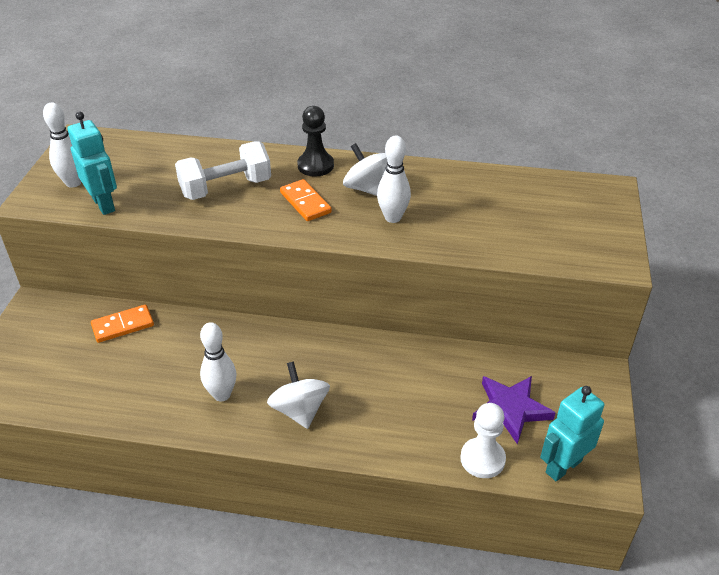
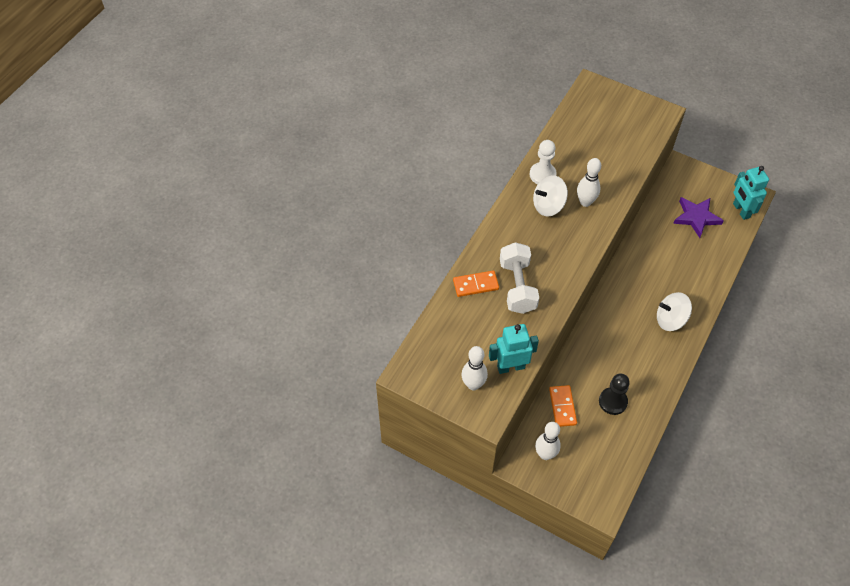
camera: 70 degrees left, 15 degrees up
white bowling pin [200,322,236,401] -> white bowling pin moved to [535,422,561,460]
orange domino [280,179,332,221] -> orange domino moved to [453,271,499,297]
black pawn [297,106,334,177] -> black pawn moved to [599,373,630,415]
white pawn [460,403,506,478] -> white pawn moved to [530,140,557,184]

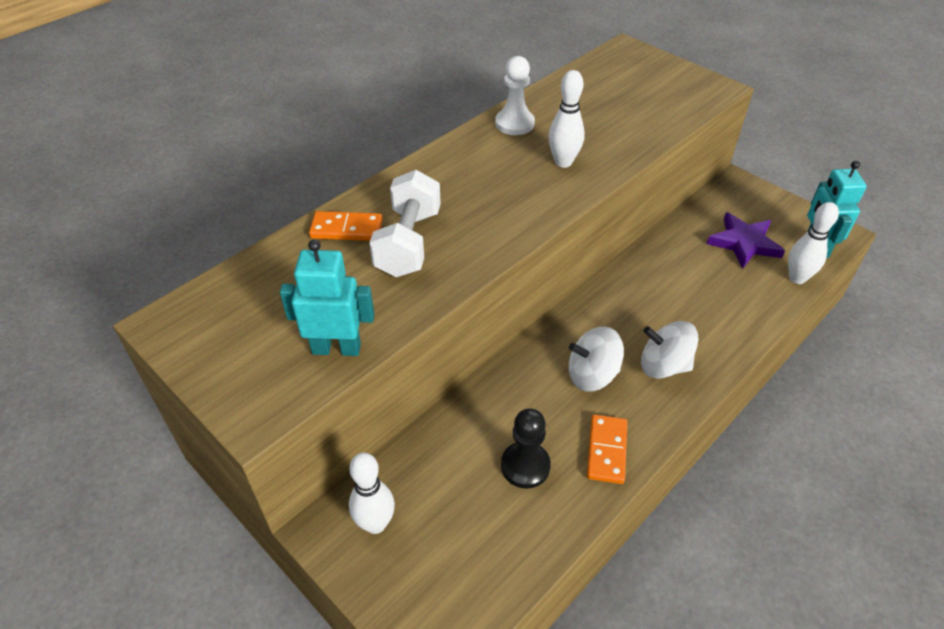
camera: 15 degrees right, 10 degrees down
white bowling pin [461,346,488,390] -> white bowling pin moved to [788,202,839,284]
white spinning top [533,175,568,216] -> white spinning top moved to [569,326,624,391]
orange domino [549,385,577,427] -> orange domino moved to [587,414,627,484]

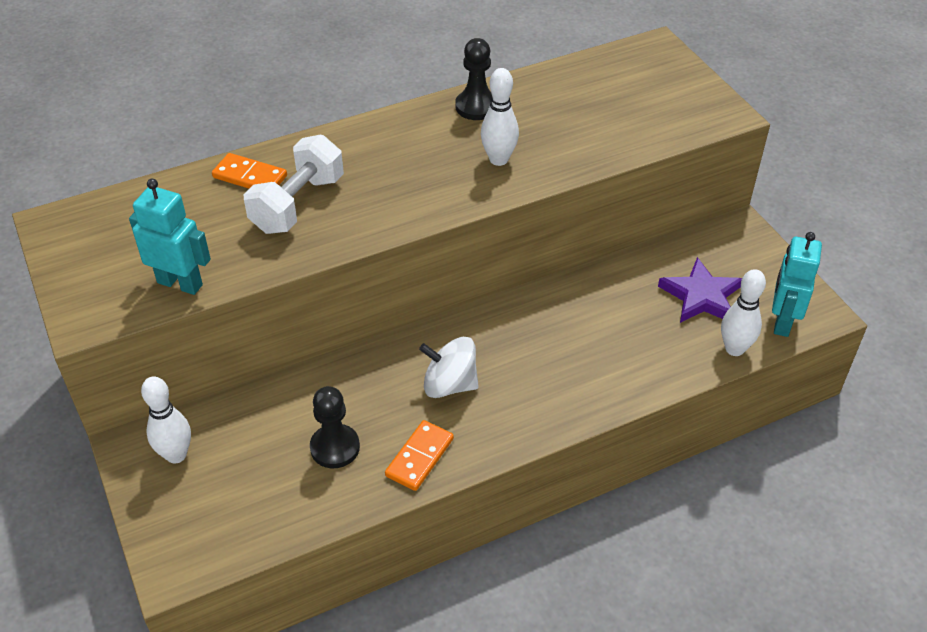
camera: 20 degrees right, 0 degrees up
white pawn [495,56,535,135] -> black pawn [455,38,492,120]
white spinning top [641,321,698,379] -> none

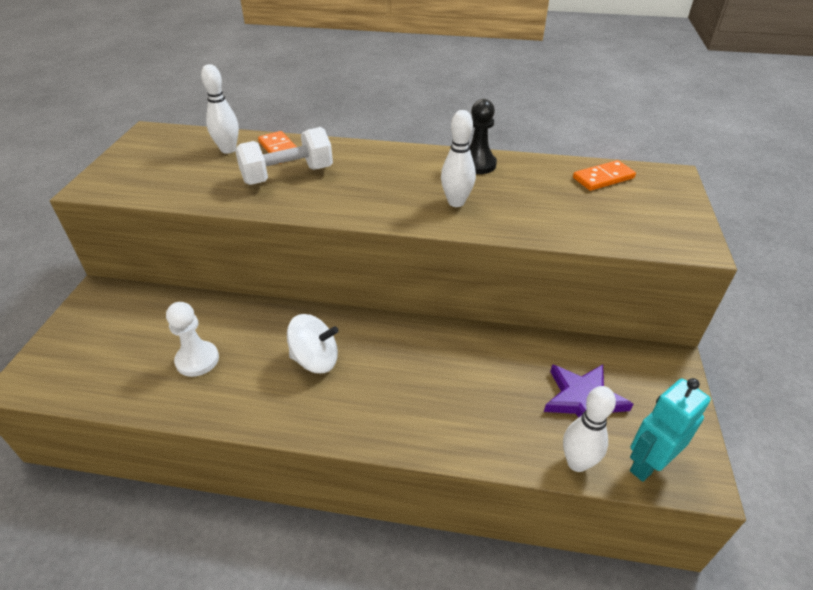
camera: 35 degrees right, 5 degrees down
turquoise robot [129,179,211,295] -> none
white bowling pin [141,376,191,464] -> white bowling pin moved to [201,64,239,154]
black pawn [310,386,360,468] -> white pawn [166,302,219,377]
orange domino [385,420,454,491] -> orange domino moved to [573,160,636,191]
white spinning top [419,337,479,398] -> white spinning top turned 135 degrees clockwise [287,314,339,373]

